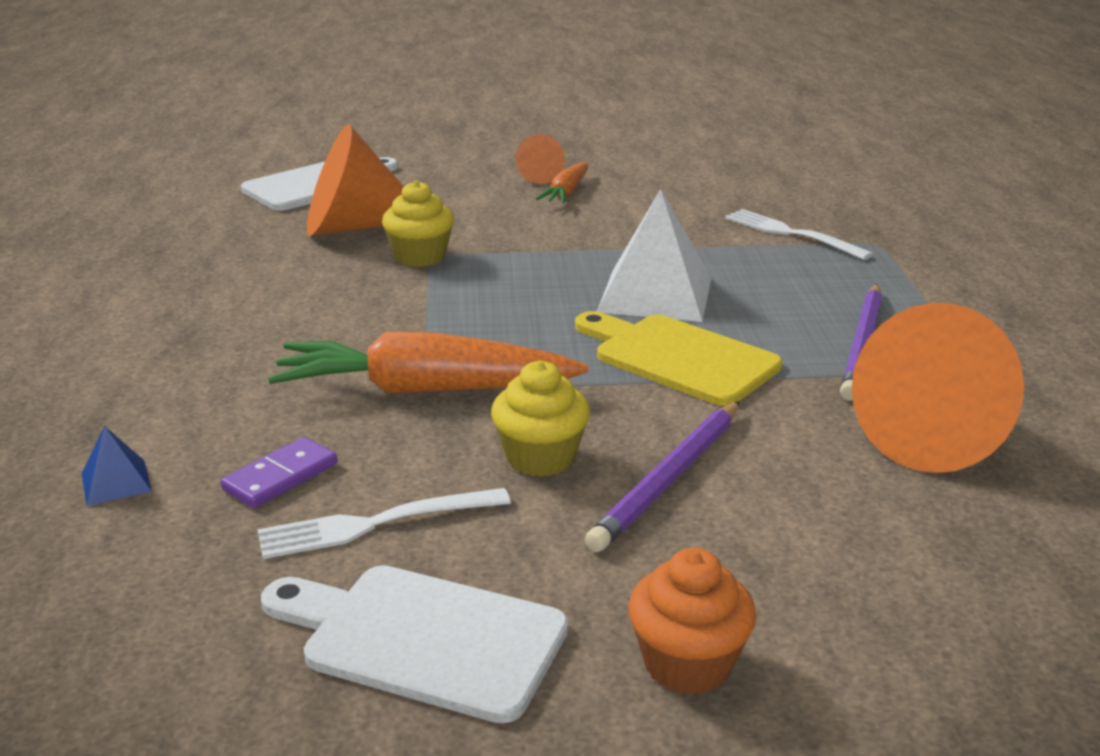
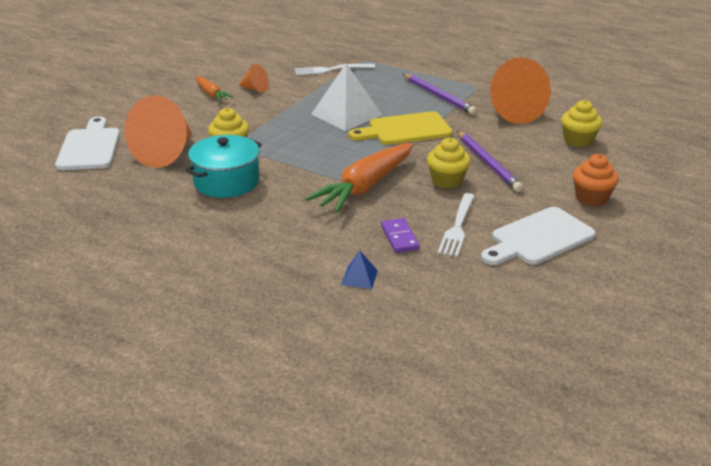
camera: 55 degrees left, 5 degrees up
orange cone [516,134,565,184] -> orange cone moved to [238,64,269,92]
none -> turquoise pot [185,135,262,198]
none -> yellow cupcake [561,100,602,147]

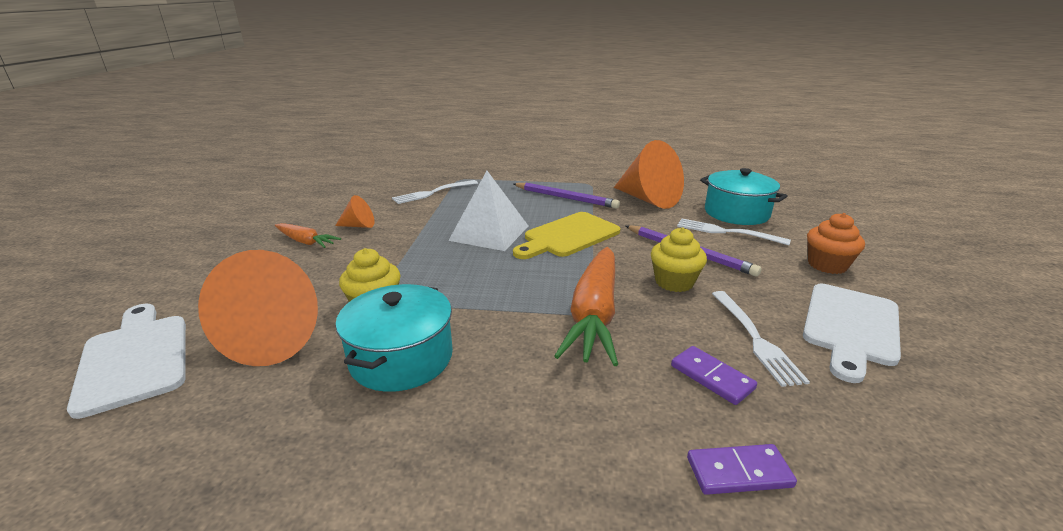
camera: 25 degrees left, 5 degrees down
blue pyramid [341,250,378,289] -> purple domino [687,444,797,495]
yellow cupcake [561,100,602,147] -> turquoise pot [700,168,787,225]
none -> white fork [677,219,791,245]

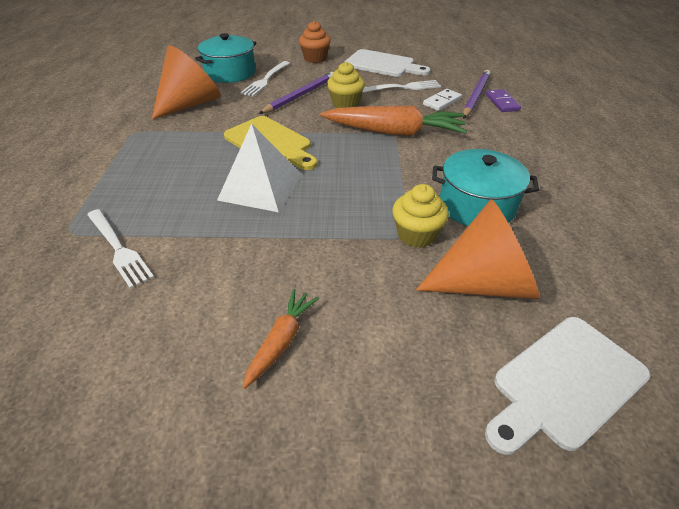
camera: 95 degrees left, 15 degrees up
orange cone [335,195,374,228] -> none
purple pencil [514,183,620,208] -> purple pencil moved to [463,70,491,119]
purple domino [671,346,757,405] -> white domino [423,89,462,111]

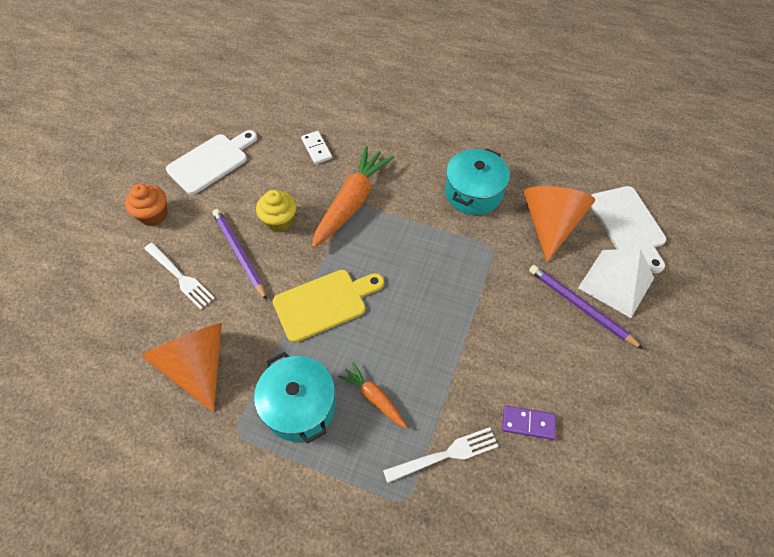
camera: 70 degrees left, 15 degrees up
turquoise pot [195,33,256,83] -> turquoise pot moved to [254,352,336,444]
white pyramid [217,123,302,212] -> white pyramid moved to [578,249,654,318]
orange carrot [242,289,319,389] -> orange carrot moved to [338,362,407,428]
white fork [362,80,441,93] -> none
yellow cupcake [392,184,449,248] -> none
purple pencil [463,70,491,119] -> purple pencil moved to [529,265,643,349]
purple domino [486,89,521,112] -> purple domino moved to [502,406,556,440]

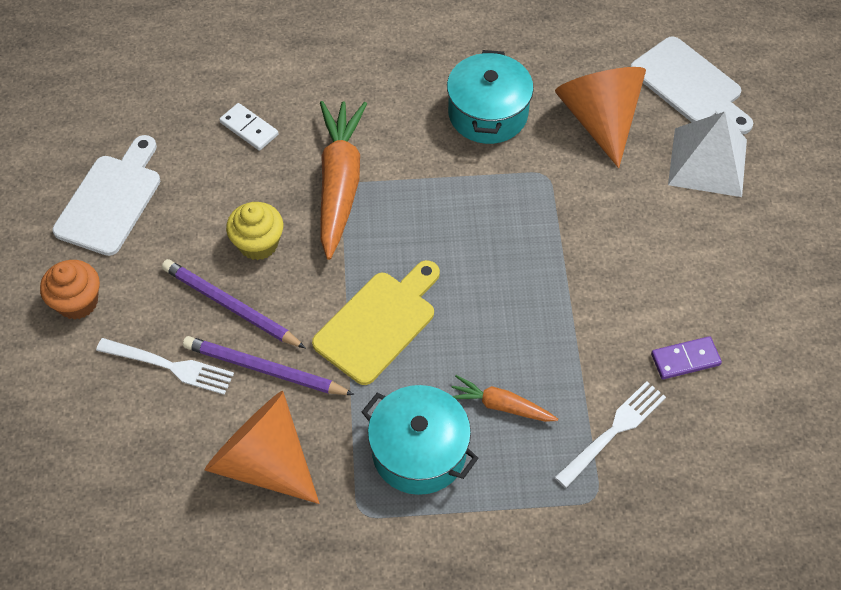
camera: 25 degrees left, 0 degrees up
purple pencil [529,265,643,349] -> purple pencil moved to [183,336,355,395]

